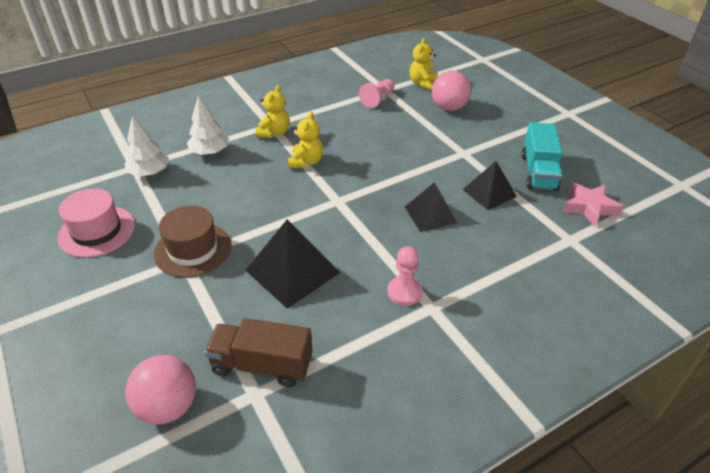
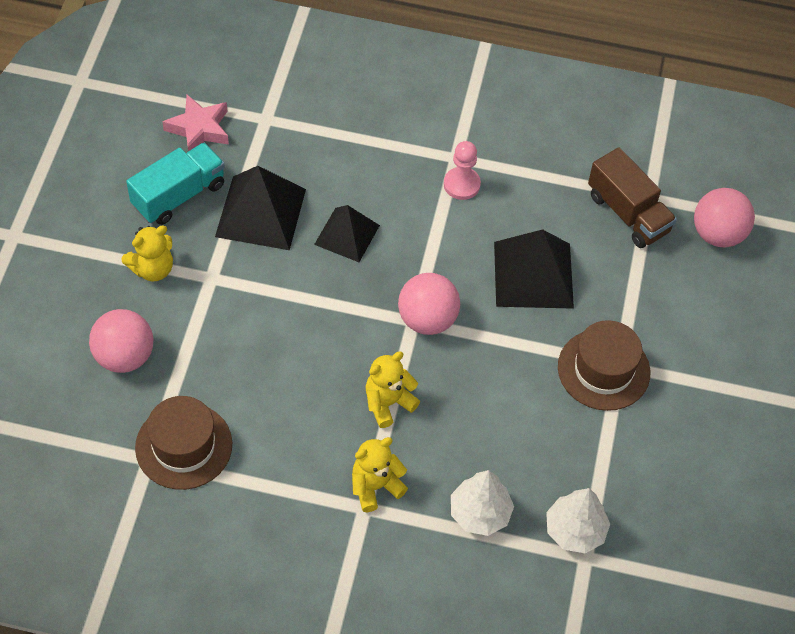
camera: 140 degrees left, 15 degrees up
pink hat [58,188,135,258] -> none
pink pawn [359,79,394,108] -> brown hat [135,396,232,490]
yellow teddy bear [410,38,438,90] -> yellow teddy bear moved to [121,226,173,282]
black pyramid [462,161,517,210] -> black pyramid [215,166,306,250], size x1.54
none -> pink ball [398,273,460,335]

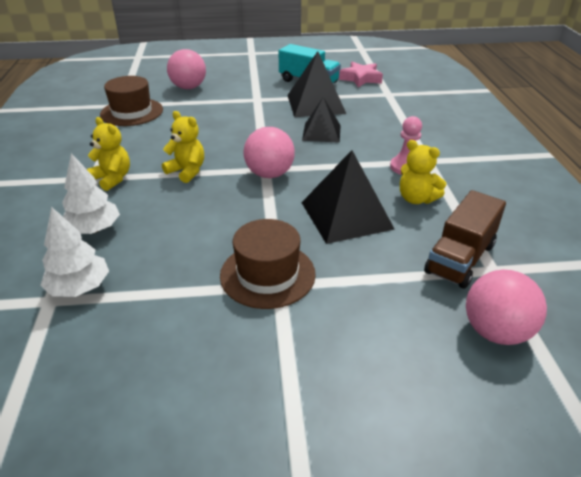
camera: 75 degrees right, 20 degrees down
yellow teddy bear [121,226,173,282] -> yellow teddy bear moved to [400,140,446,204]

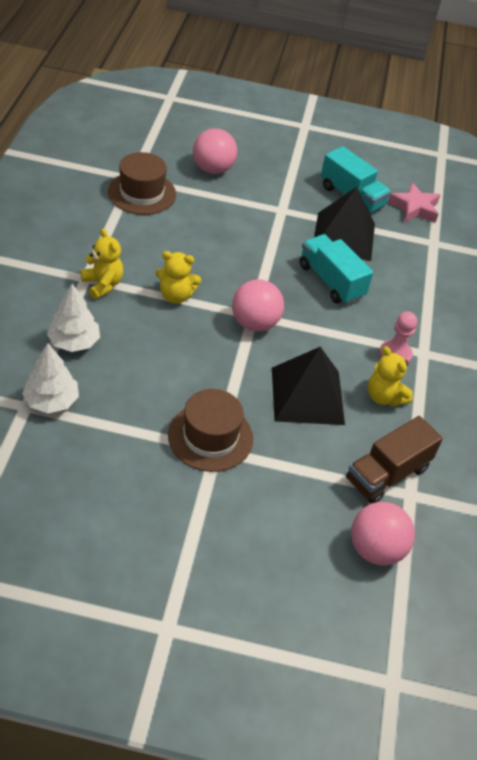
camera: 10 degrees right, 10 degrees up
yellow teddy bear [162,111,204,183] -> yellow teddy bear turned 135 degrees clockwise [156,251,201,304]
black pyramid [302,97,341,143] -> turquoise truck [300,234,373,305]

